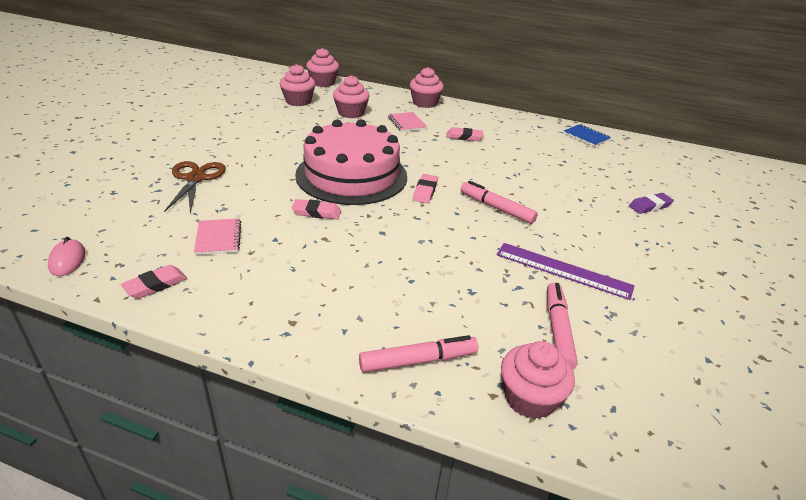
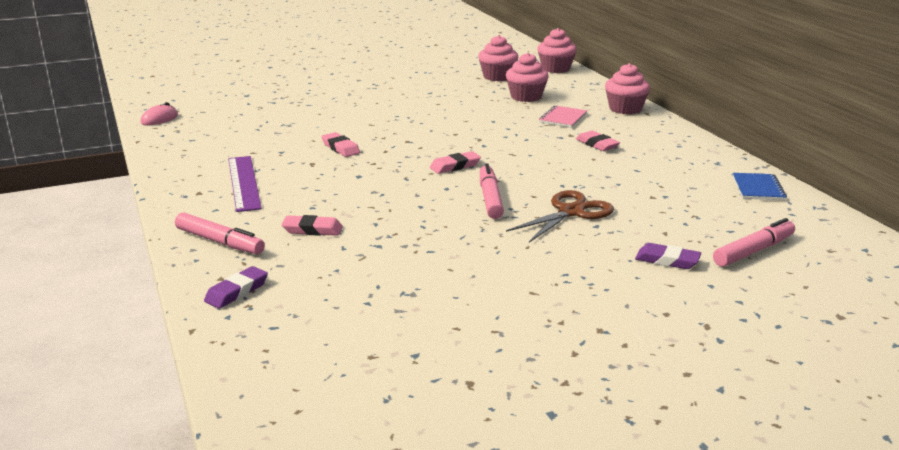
camera: 50 degrees right, 10 degrees down
pink eraser [121,265,187,299] -> pink eraser moved to [282,215,343,236]
brown scissors [164,161,226,213] -> brown scissors moved to [506,190,614,243]
pink notebook [194,218,241,255] -> none
pink cake [295,119,407,205] -> none
purple ruler [497,243,634,300] -> purple ruler moved to [228,156,262,212]
pink cupcake [501,341,575,419] -> purple eraser [204,266,268,309]
pink marker [547,282,578,369] -> pink marker moved to [713,218,795,267]

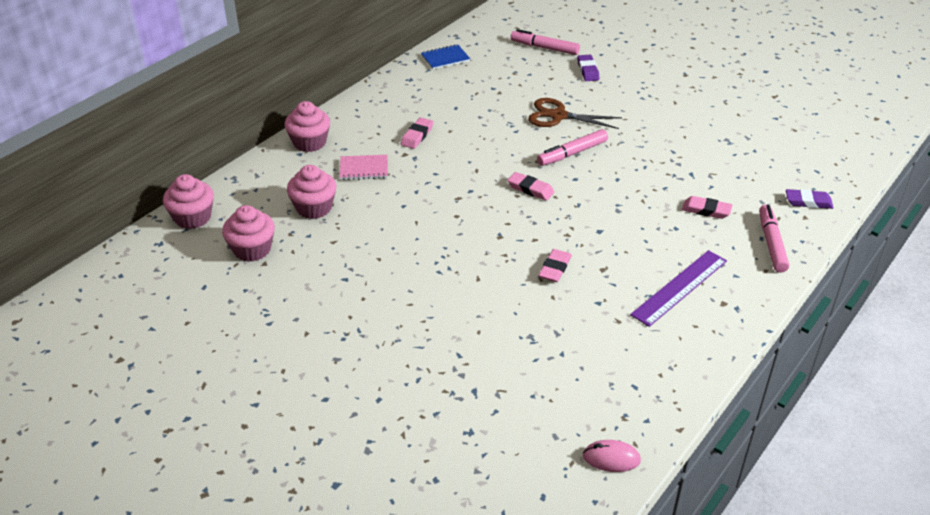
camera: 120 degrees left, 15 degrees up
pink eraser [282,215,343,236] -> pink eraser turned 45 degrees counterclockwise [682,196,732,219]

